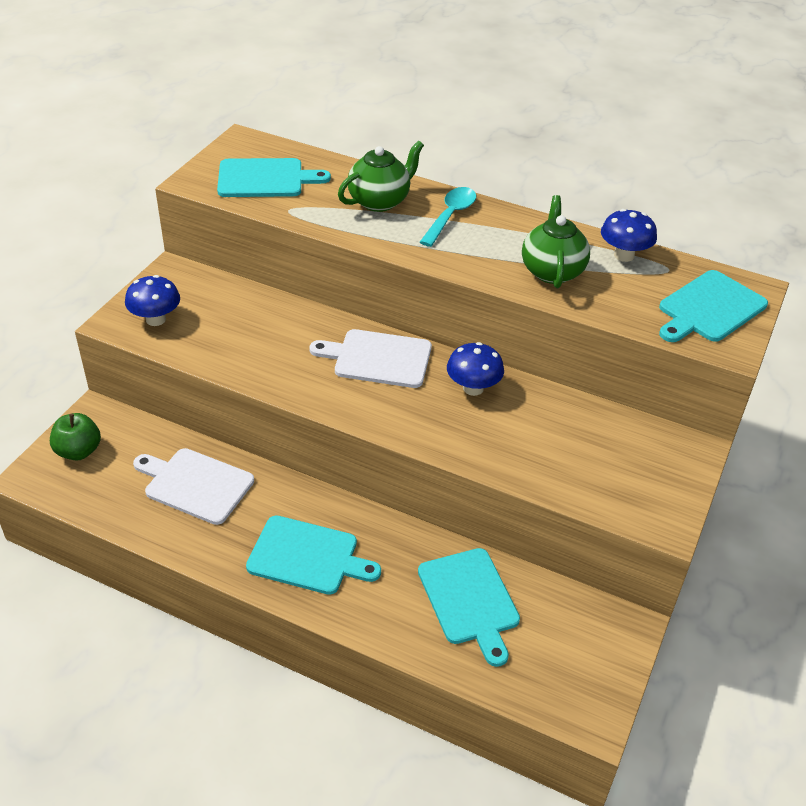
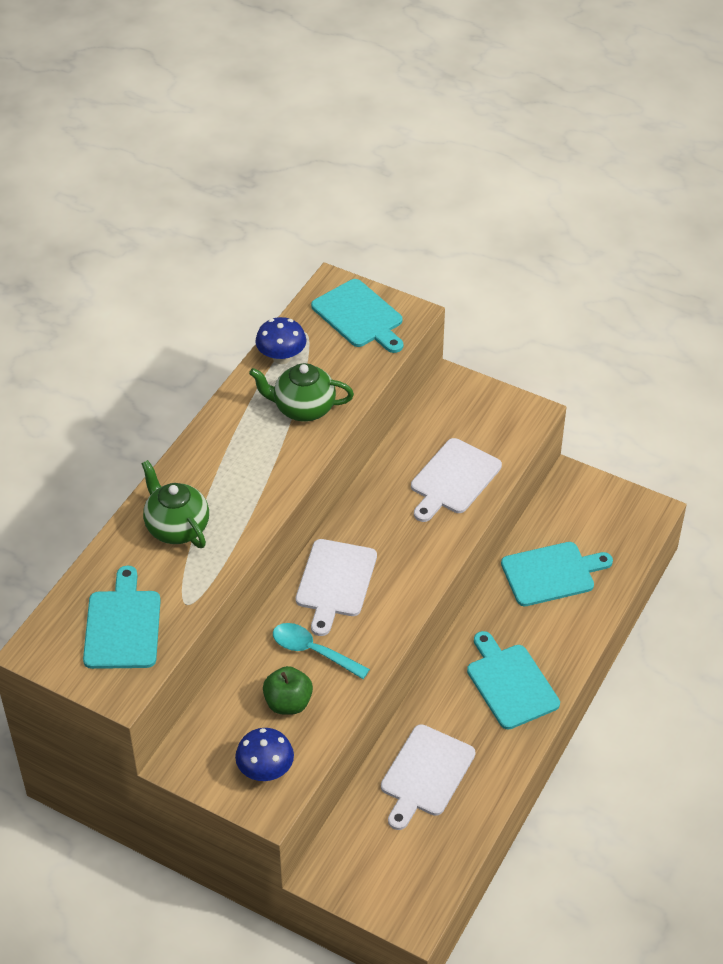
camera: 85 degrees left, 5 degrees up
green apple [50,413,101,460] -> green apple moved to [263,666,313,715]
turquoise cutting board [246,515,381,595] -> turquoise cutting board turned 45 degrees counterclockwise [467,631,560,730]
turquoise spoon [420,187,476,247] -> turquoise spoon moved to [273,623,370,679]
blue mushroom [447,342,504,396] -> none
none -> white cutting board [411,438,502,522]

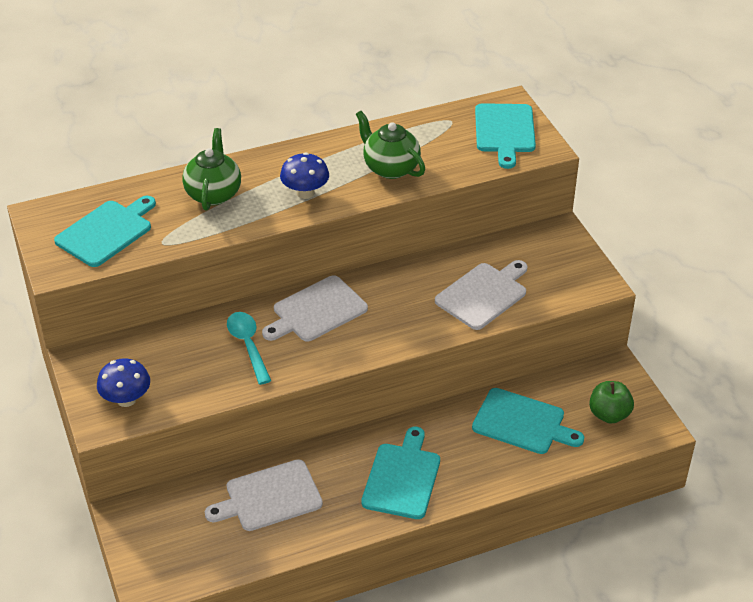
camera: 40 degrees right, 5 degrees down
blue mushroom [255,317,307,364] -> blue mushroom moved to [280,152,329,199]
green apple [263,666,313,715] -> green apple moved to [589,381,634,424]
white cutting board [411,438,502,522] -> white cutting board turned 150 degrees clockwise [435,260,528,330]

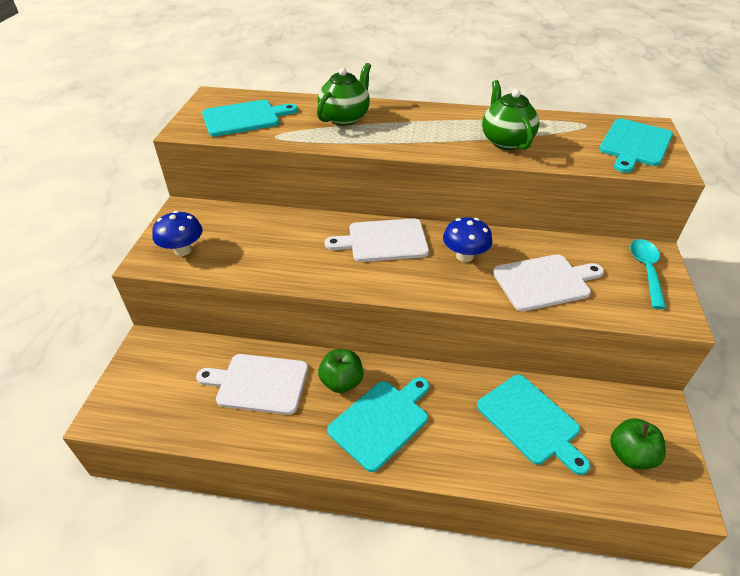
camera: 30 degrees right, 0 degrees up
turquoise spoon [227,312,271,385] -> turquoise spoon moved to [630,239,666,309]
blue mushroom [280,152,329,199] -> blue mushroom moved to [443,217,492,262]
none -> green apple [318,349,364,393]

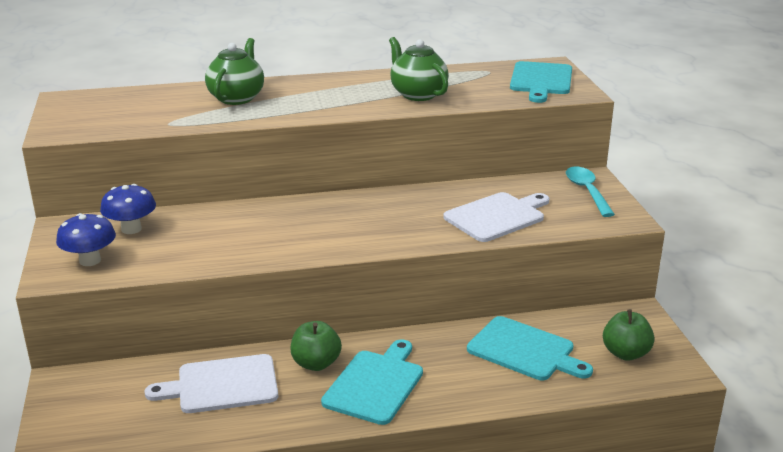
camera: 20 degrees left, 15 degrees down
turquoise cutting board [202,100,298,137] -> none
white cutting board [325,218,429,262] -> none
blue mushroom [443,217,492,262] -> blue mushroom moved to [100,184,156,234]

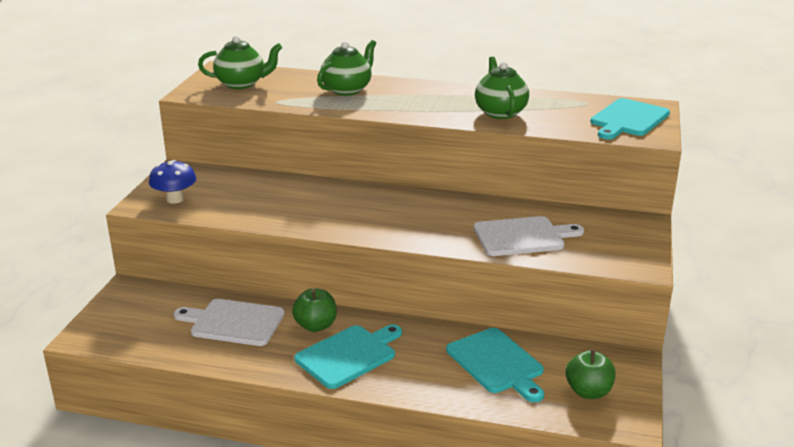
camera: 25 degrees right, 0 degrees up
blue mushroom [100,184,156,234] -> none
turquoise spoon [566,167,615,217] -> none
none -> green teapot [198,36,282,89]

